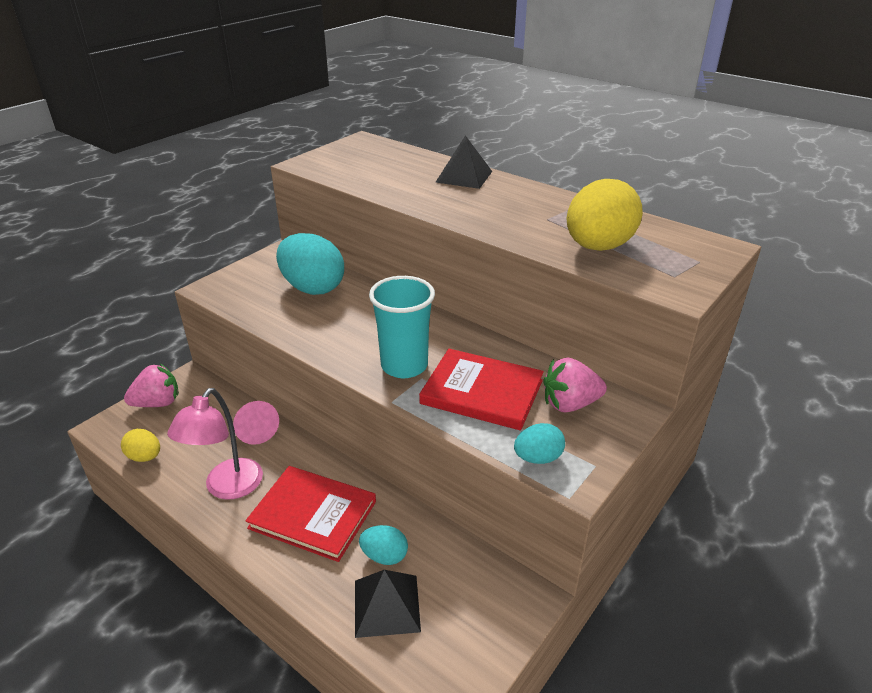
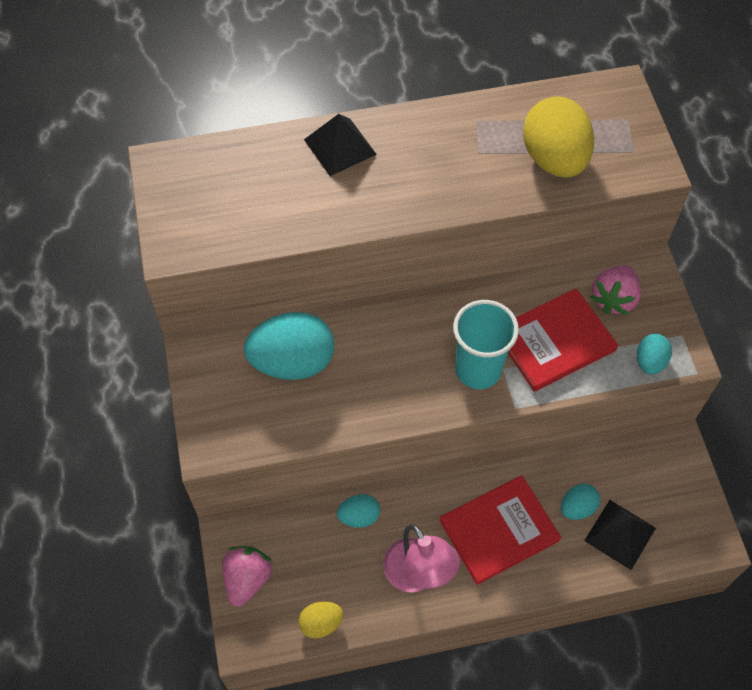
camera: 50 degrees left, 25 degrees up
pink cone [233,401,279,445] -> turquoise egg [337,494,380,528]

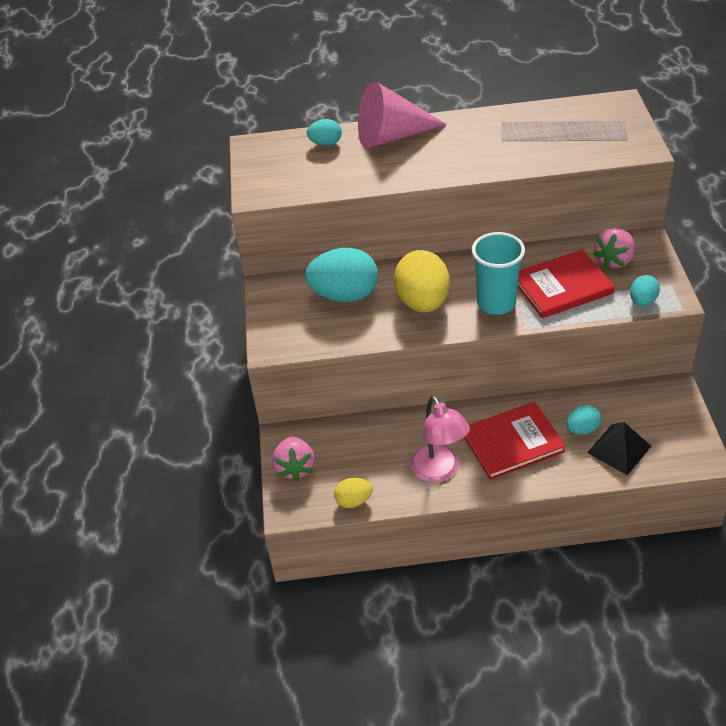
camera: 10 degrees right, 15 degrees down
pink strawberry [222,546,272,607] -> pink strawberry turned 150 degrees clockwise [272,436,315,481]
black pyramid [304,114,377,176] -> pink cone [358,81,447,149]
turquoise egg [337,494,380,528] -> turquoise egg moved to [307,119,342,146]
yellow egg [523,96,594,178] -> yellow egg moved to [394,250,450,313]

